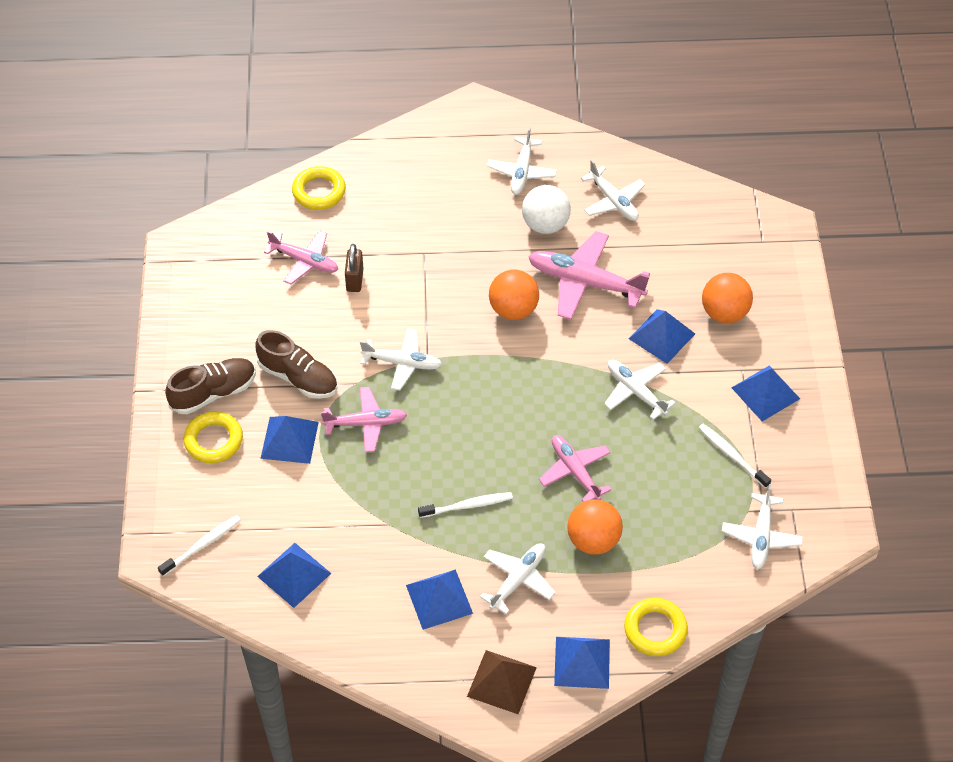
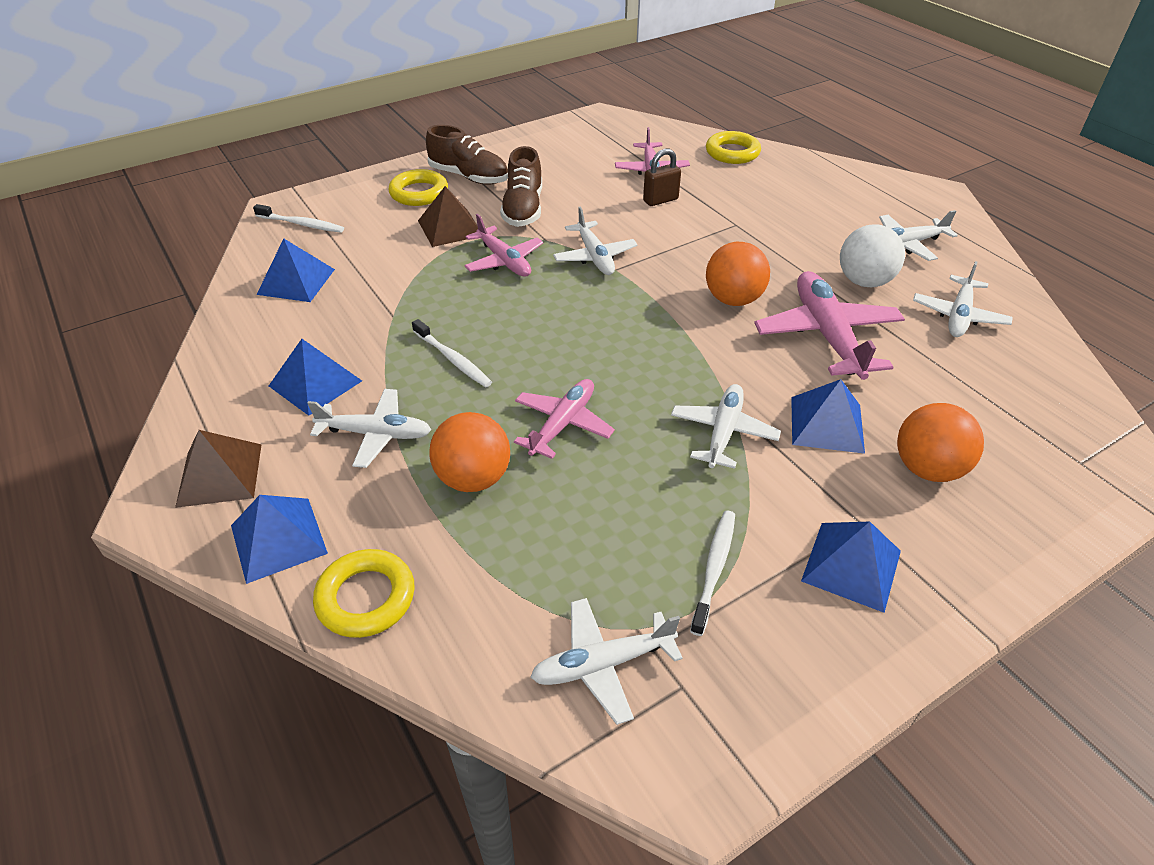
camera: 60 degrees right, 10 degrees down
blue pyramid [260,416,319,464] -> brown pyramid [418,186,478,247]

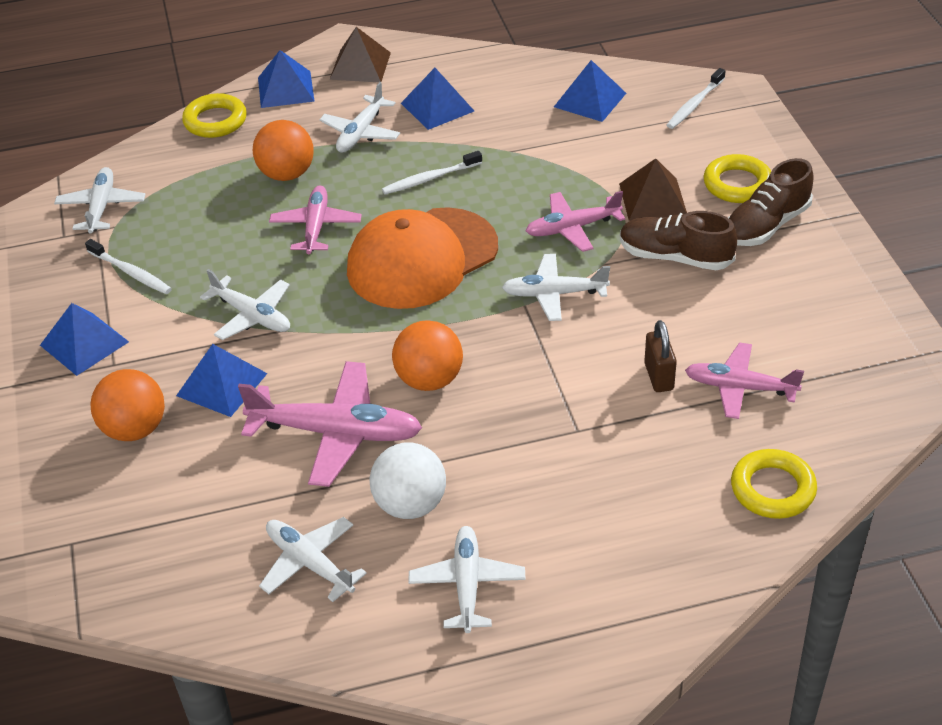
camera: 110 degrees right, 0 degrees up
pink plane [514,379,615,459] -> pink plane turned 135 degrees counterclockwise [269,186,362,254]
none -> orange cap [347,207,498,309]

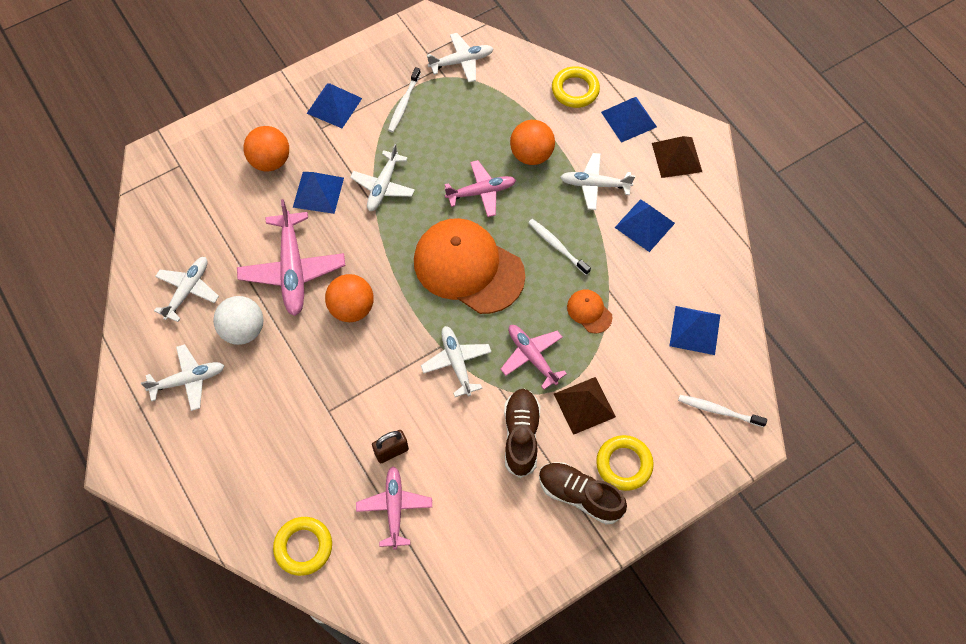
camera: 70 degrees right, 20 degrees up
none -> orange cap [567,289,612,333]

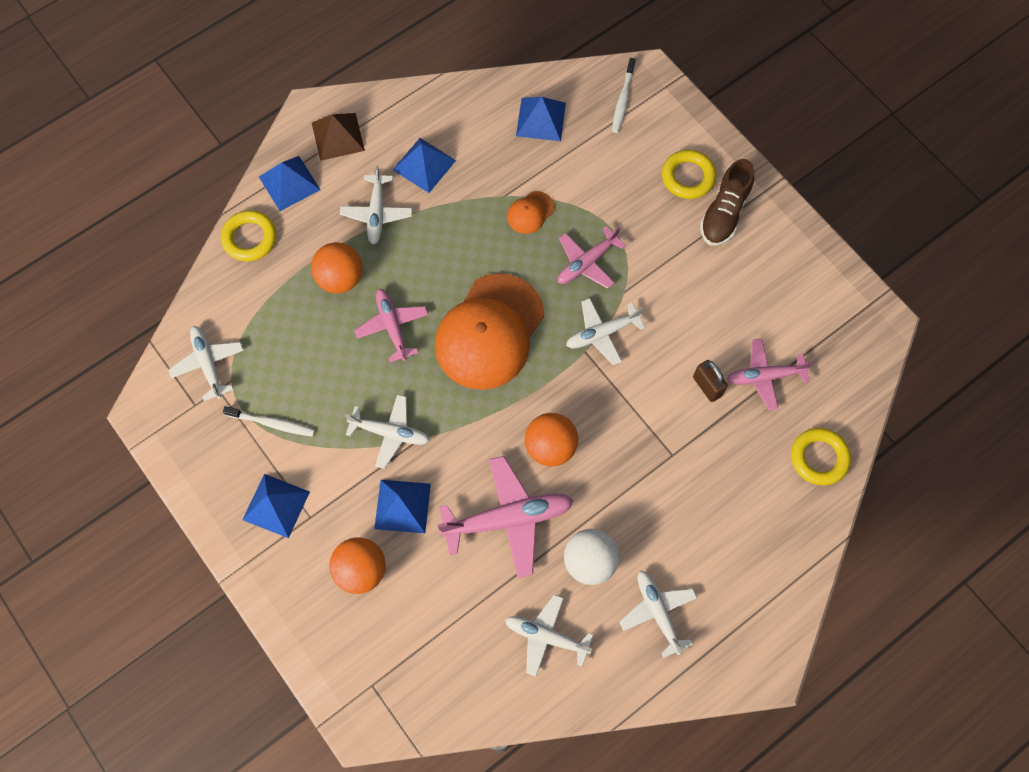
camera: 95 degrees left, 5 degrees up
brown shoe [504,389,540,478] -> none
white toothbrush [528,219,591,275] -> none
brown pyramid [554,377,616,435] -> none

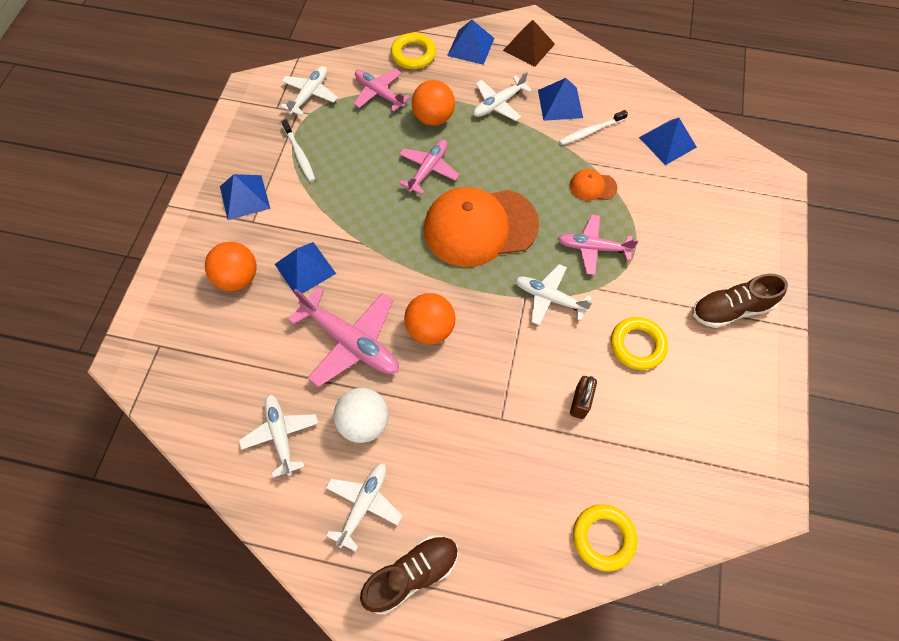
camera: 50 degrees right, 5 degrees down
white plane [345,395,430,469] -> none
white toothbrush [612,58,636,133] -> white toothbrush moved to [559,110,628,145]
yellow ring [662,150,716,199] -> yellow ring moved to [611,317,668,370]
pink plane [727,339,814,411] -> pink plane moved to [354,69,411,112]
none -> brown shoe [360,536,458,614]

